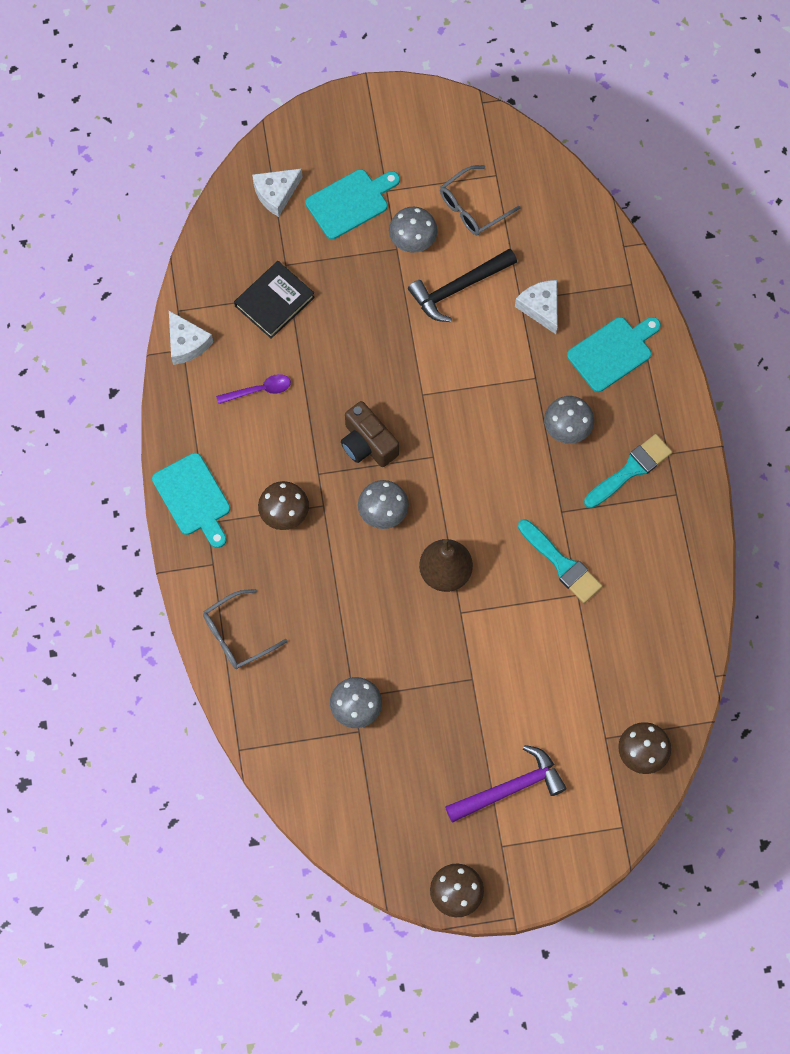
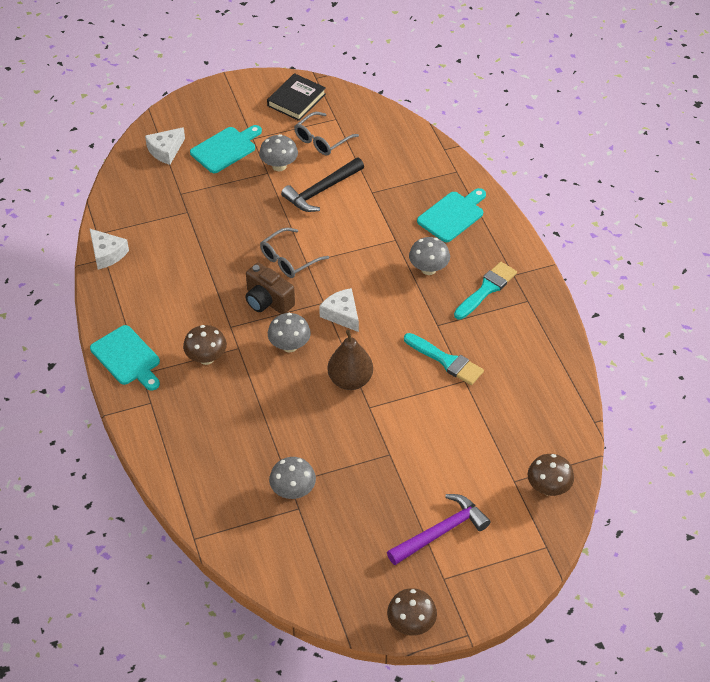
camera: 10 degrees left, 20 degrees down
grey glasses [203,589,288,669] -> grey glasses moved to [260,228,329,278]
purple spoon [216,374,291,404] -> none
black book [234,261,315,339] -> black book moved to [267,73,326,121]
white cheese [515,280,557,334] -> white cheese moved to [319,288,359,332]

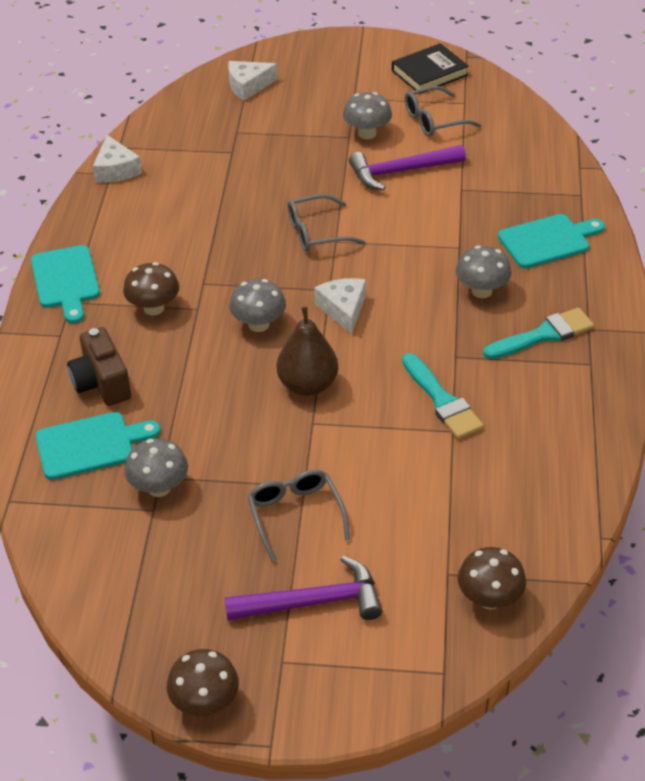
camera: 25 degrees right, 5 degrees down
turquoise cutting board [190,125,262,173] -> turquoise cutting board moved to [35,412,161,480]
brown camera [245,263,295,314] -> brown camera moved to [67,327,131,406]
black hammer [281,158,364,212] -> purple hammer [349,145,466,190]
none -> grey glasses [247,469,350,562]

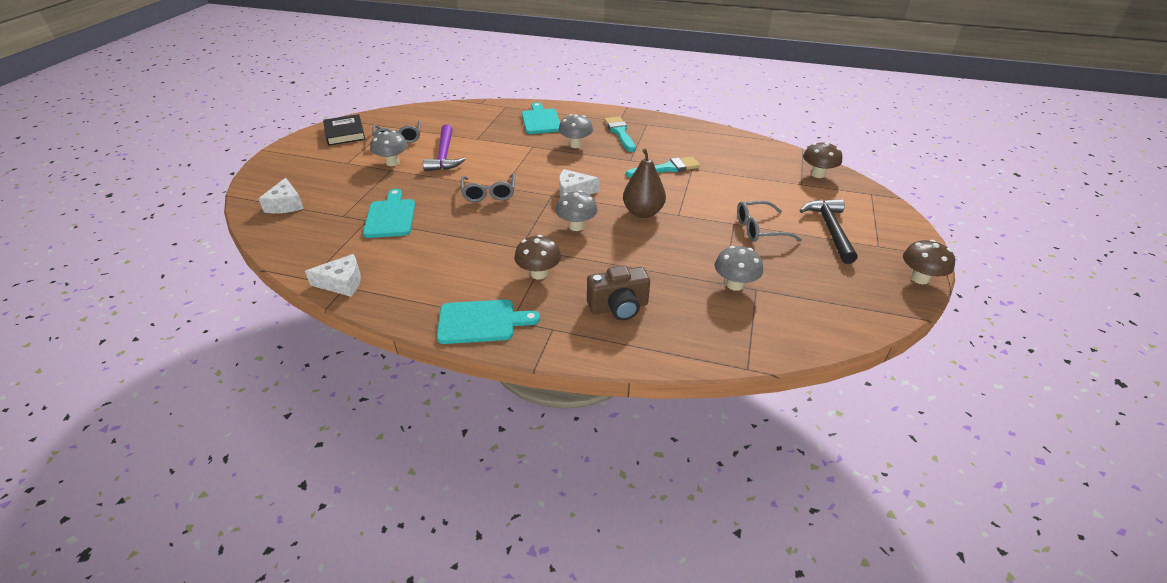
camera: 80 degrees left, 5 degrees down
turquoise cutting board [35,412,161,480] -> turquoise cutting board moved to [363,189,415,238]
purple hammer [225,556,382,620] -> black hammer [800,199,857,264]

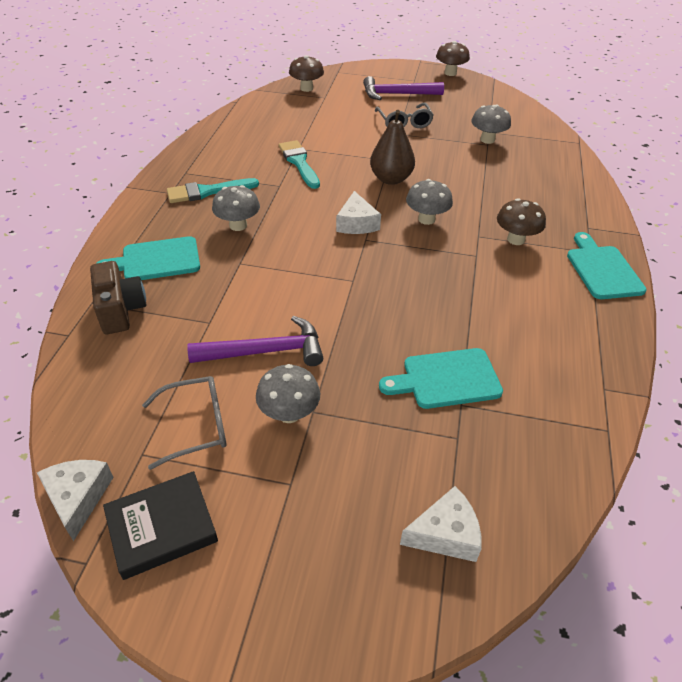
camera: 95 degrees left, 5 degrees up
white cheese [305,254,361,297] -> white cheese moved to [37,460,114,541]
grey glasses [461,173,515,202] -> none
brown camera [587,266,650,320] -> brown camera moved to [90,261,146,334]
black hammer [800,199,857,264] -> purple hammer [363,76,444,100]

